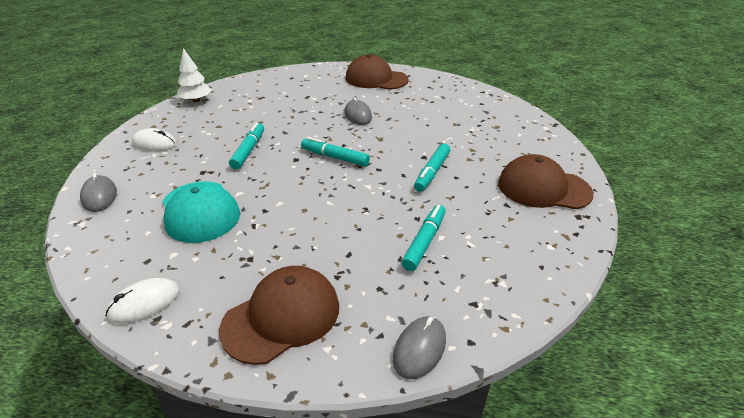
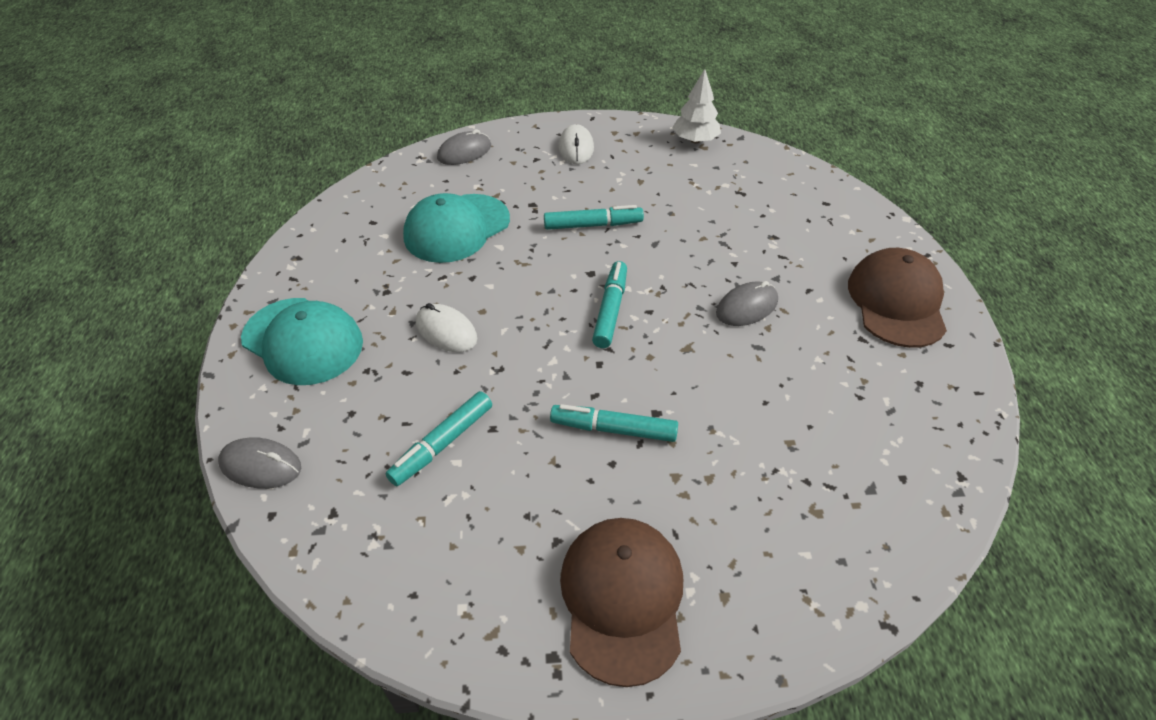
camera: 75 degrees right, 10 degrees up
white mouse [106,278,179,324] -> white mouse moved to [416,303,477,352]
brown cap [219,266,339,365] -> turquoise cap [241,298,363,385]
turquoise marker [401,205,446,271] -> turquoise marker turned 120 degrees clockwise [386,391,492,486]

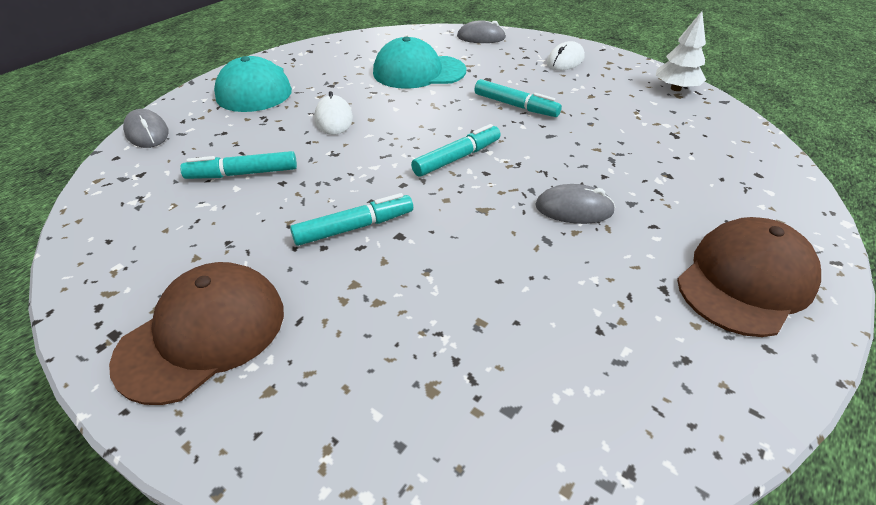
camera: 40 degrees right, 5 degrees down
turquoise marker [550,404,678,442] -> turquoise marker turned 105 degrees clockwise [290,193,413,246]

